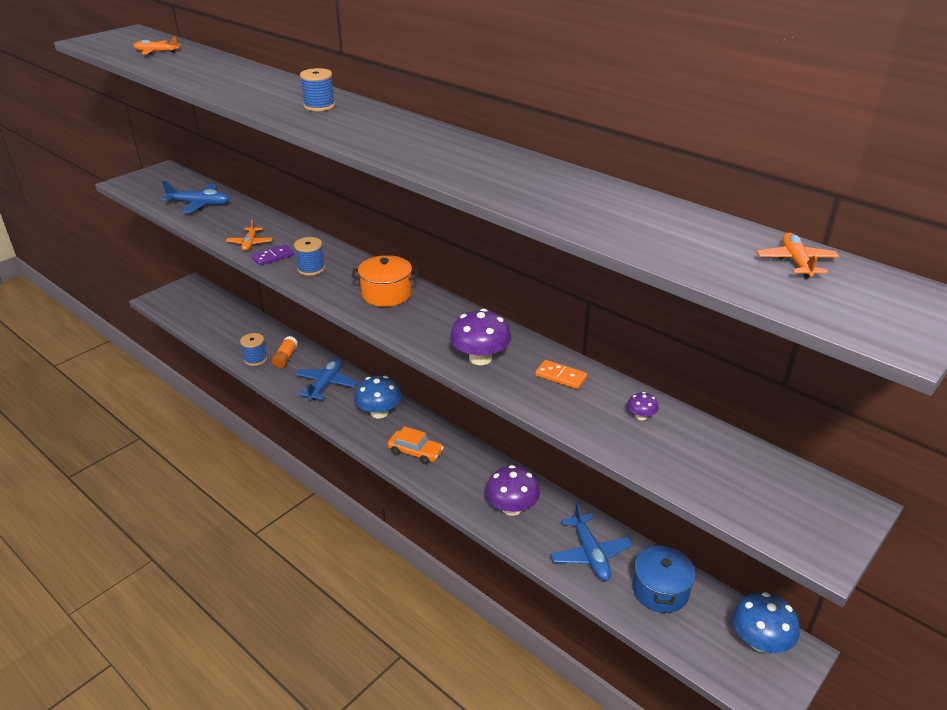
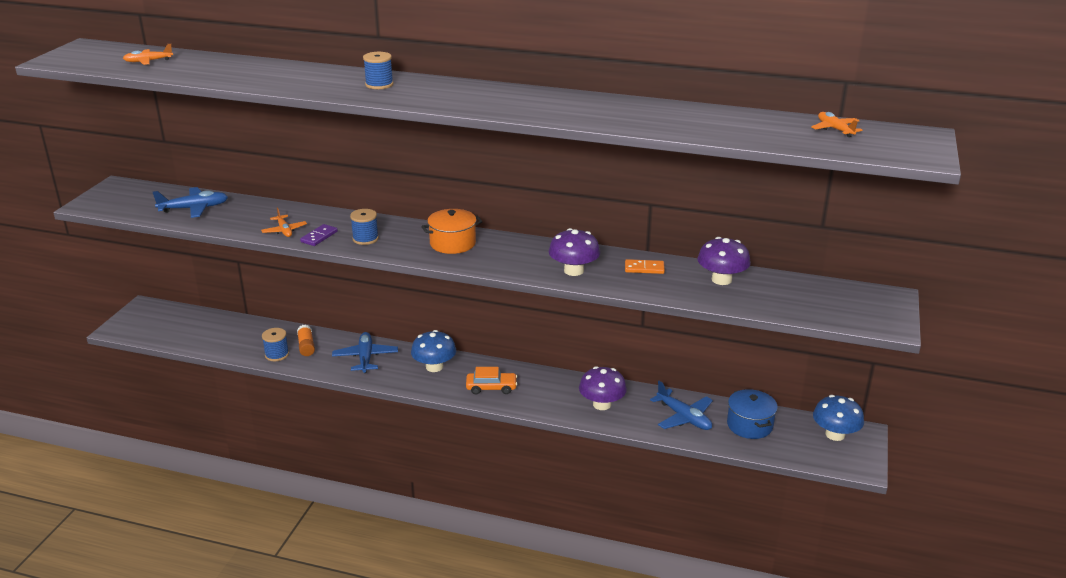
camera: 25 degrees left, 5 degrees down
purple mushroom [627,392,658,420] -> purple mushroom [697,237,751,285], size x2.17

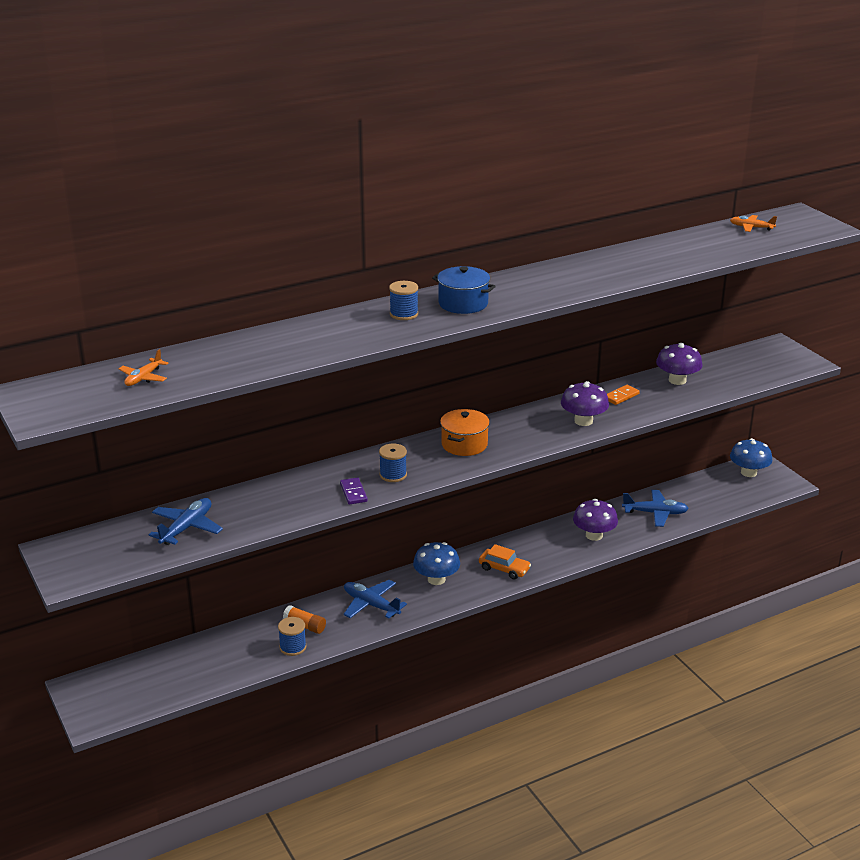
camera: 45 degrees left, 0 degrees up
orange plane [261,207,307,237] -> none
orange car [466,367,517,394] -> orange car turned 75 degrees clockwise [479,544,531,580]
blue pot [727,389,778,439] -> blue pot moved to [432,266,496,314]

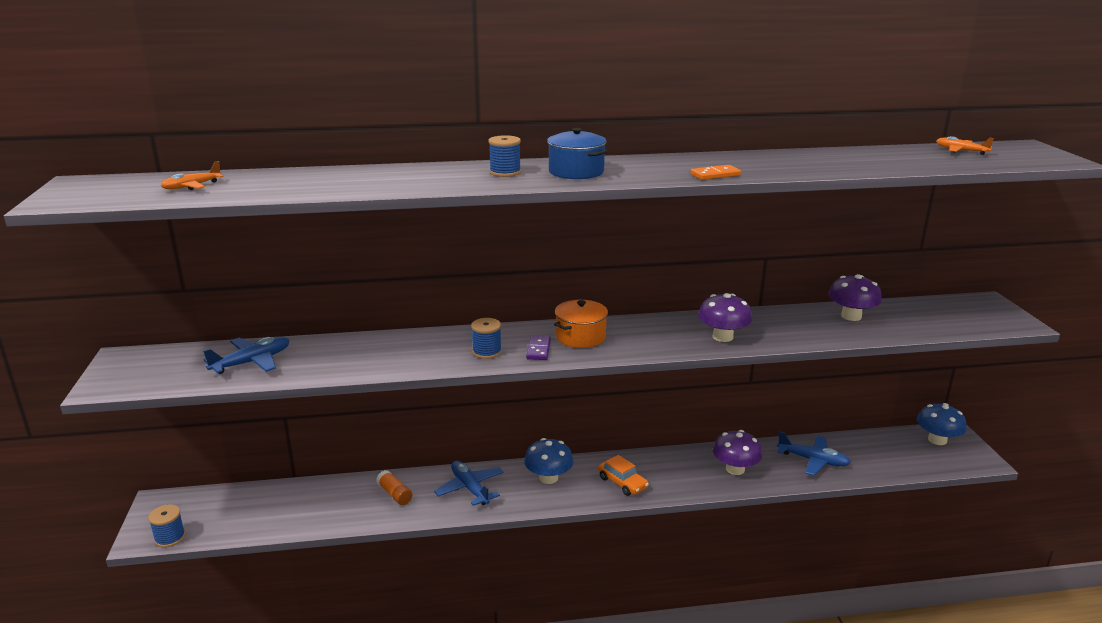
camera: 20 degrees right, 5 degrees down
blue spool [278,617,306,656] -> blue spool moved to [148,504,185,548]
purple domino [340,477,368,505] -> purple domino moved to [526,336,551,360]
orange domino [607,385,640,405] -> orange domino moved to [690,165,741,180]

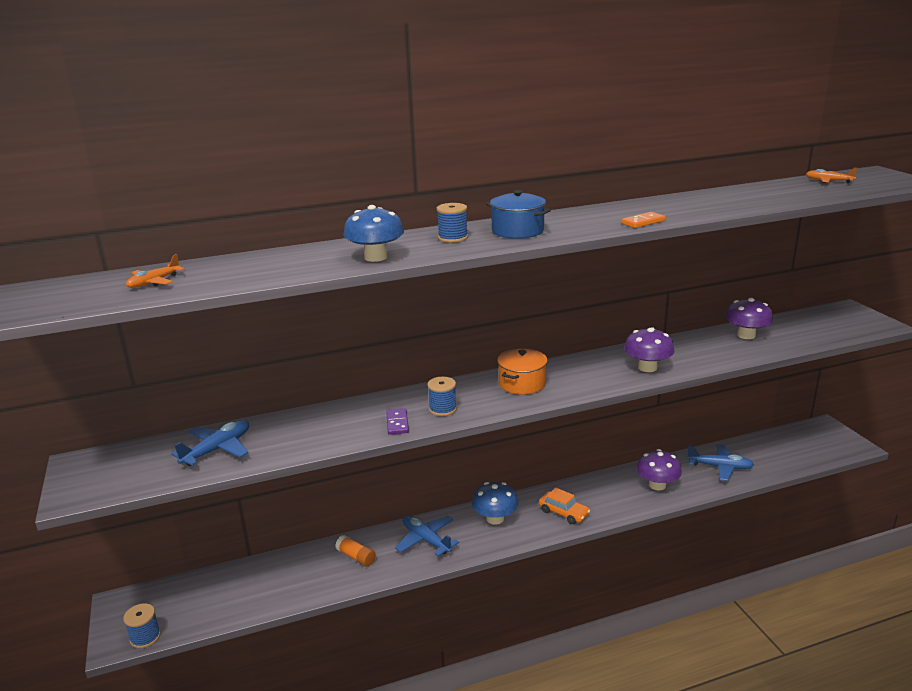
camera: 10 degrees left, 0 degrees up
purple domino [526,336,551,360] -> purple domino moved to [386,408,409,435]
blue mushroom [917,403,967,445] -> blue mushroom moved to [343,205,404,262]

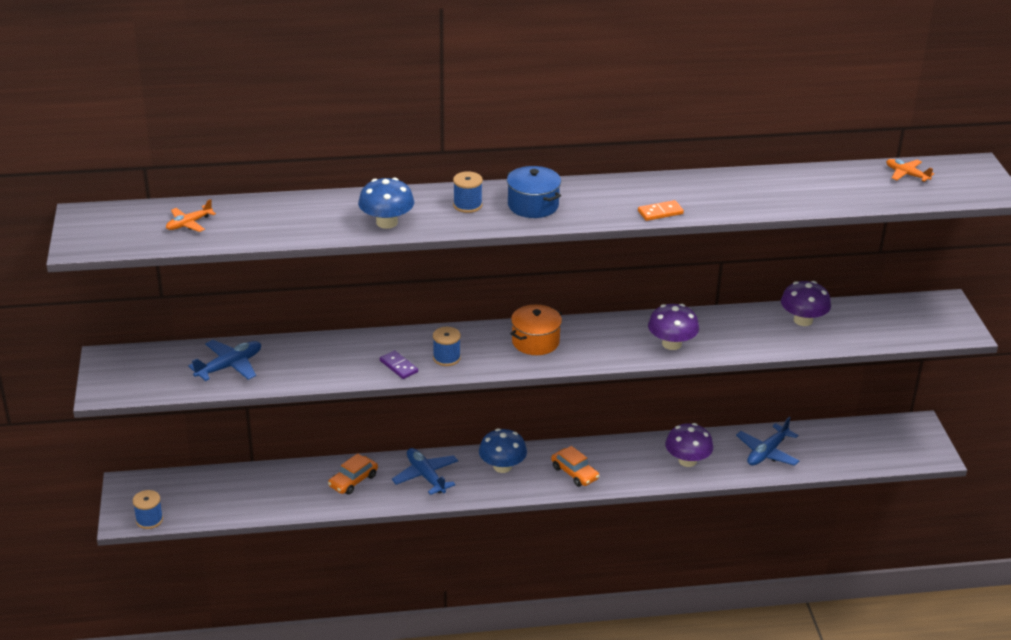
camera: 10 degrees right, 10 degrees up
orange glue stick [335,535,376,567] -> orange car [328,453,378,495]
purple domino [386,408,409,435] -> purple domino turned 45 degrees counterclockwise [380,350,418,379]
blue plane [686,444,754,481] -> blue plane turned 105 degrees clockwise [736,417,800,466]

